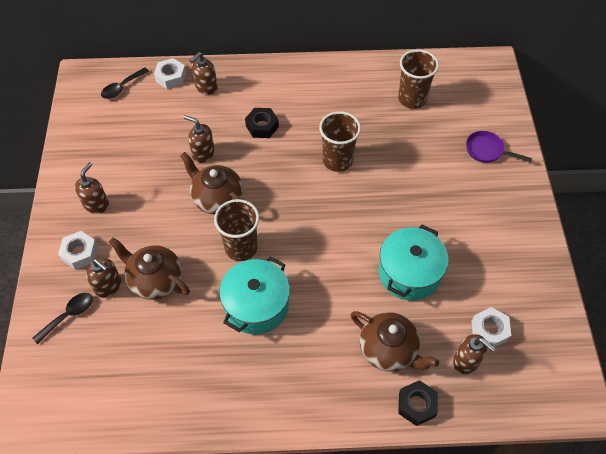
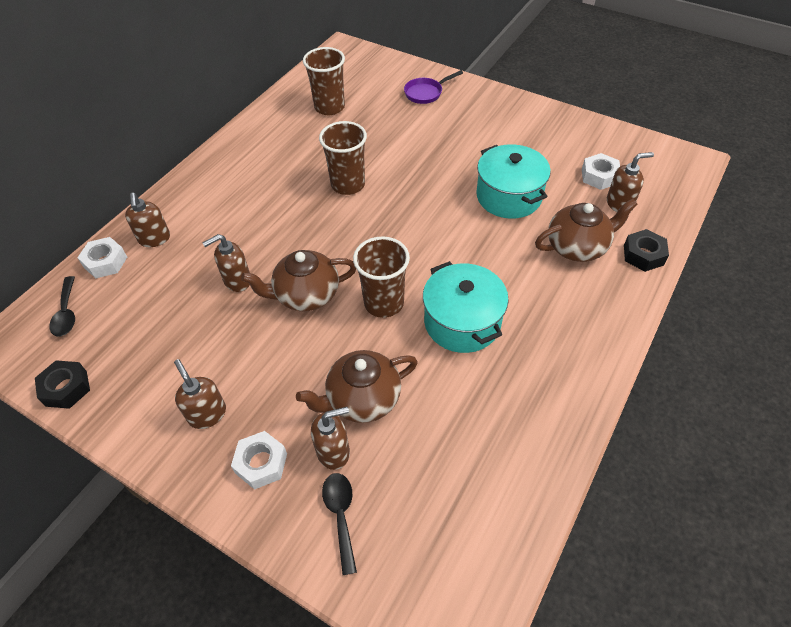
camera: 55 degrees left, 5 degrees down
black nut [245,108,279,138] -> black nut moved to [35,360,90,409]

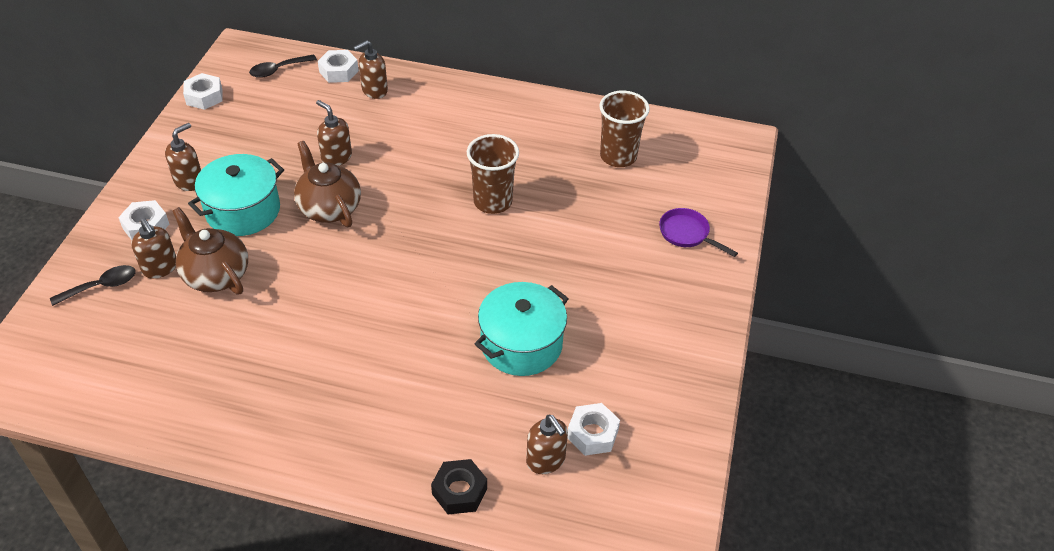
camera: 70 degrees right, 5 degrees down
black nut [35,360,90,409] -> white nut [183,73,222,110]
brown cup [353,236,410,318] -> none
turquoise pot [423,261,509,353] -> turquoise pot moved to [188,154,284,236]
brown teapot [535,199,638,262] -> none

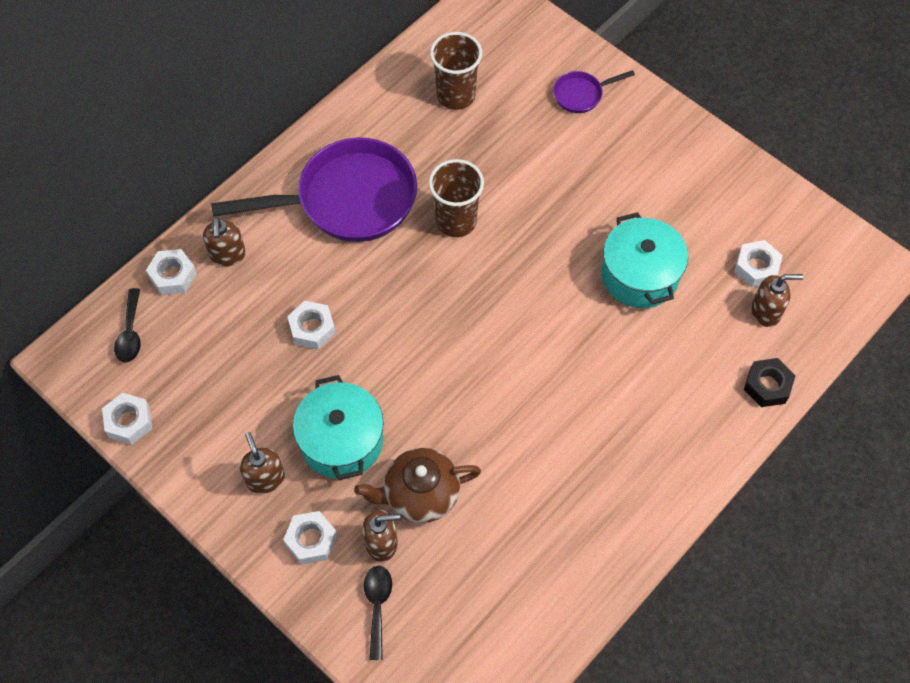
camera: 60 degrees left, 15 degrees up
brown teapot [294,141,361,227] -> none
brown soap dispenser [316,100,352,166] -> white nut [287,301,336,350]
none -> purple pan [211,138,417,242]

